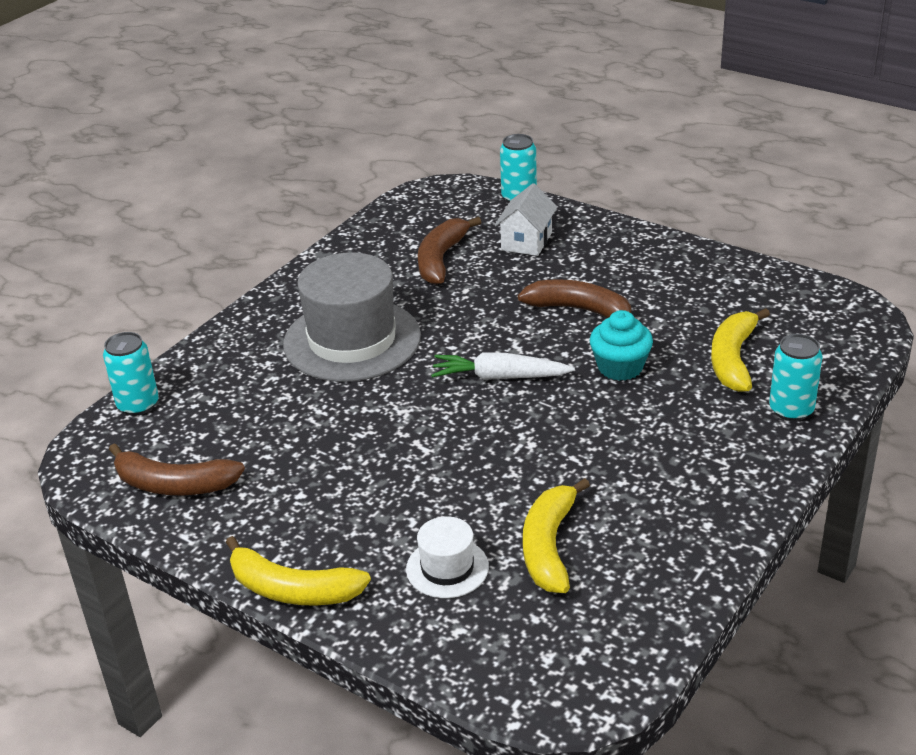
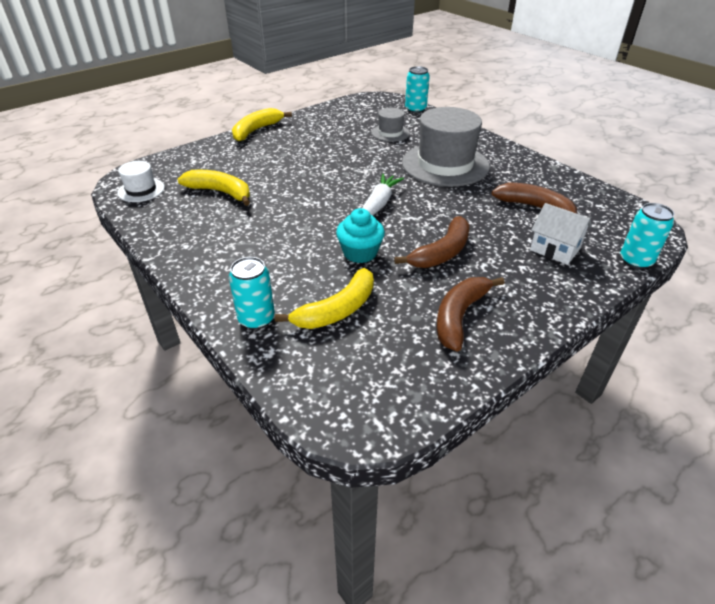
camera: 105 degrees right, 5 degrees up
brown banana [109,443,245,496] -> brown banana moved to [437,277,505,352]
white hat [406,516,489,598] -> white hat moved to [117,161,165,202]
yellow banana [711,308,770,392] -> yellow banana turned 105 degrees clockwise [275,268,374,329]
none -> grey hat [371,108,410,142]

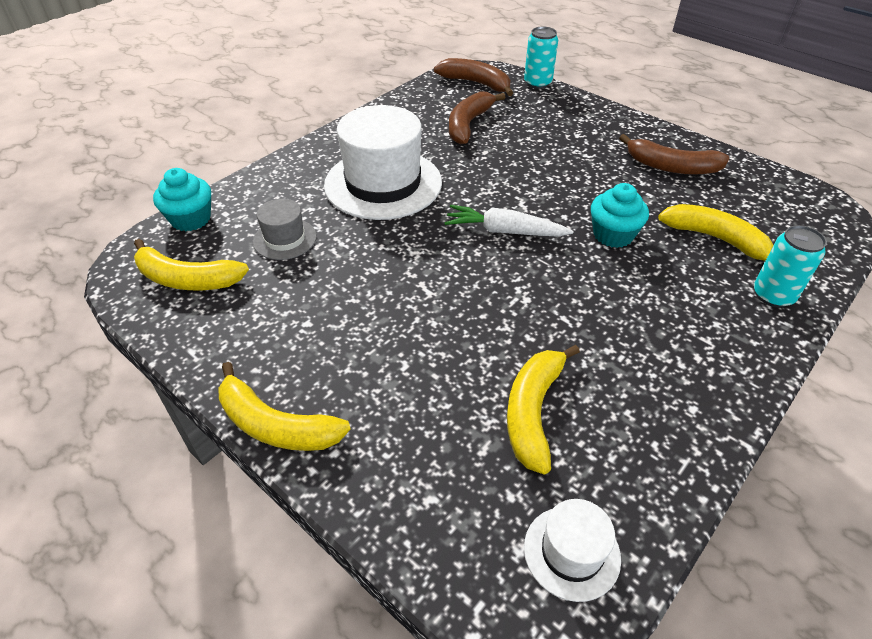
camera: 100 degrees left, 5 degrees up
brown banana [394,216,470,268] -> brown banana moved to [434,58,513,96]
grey hat [402,107,490,187] -> white hat [324,105,442,220]
turquoise can [405,66,430,113] -> turquoise cupcake [153,168,211,231]
white house [530,203,592,265] -> none
none -> yellow banana [134,239,249,290]

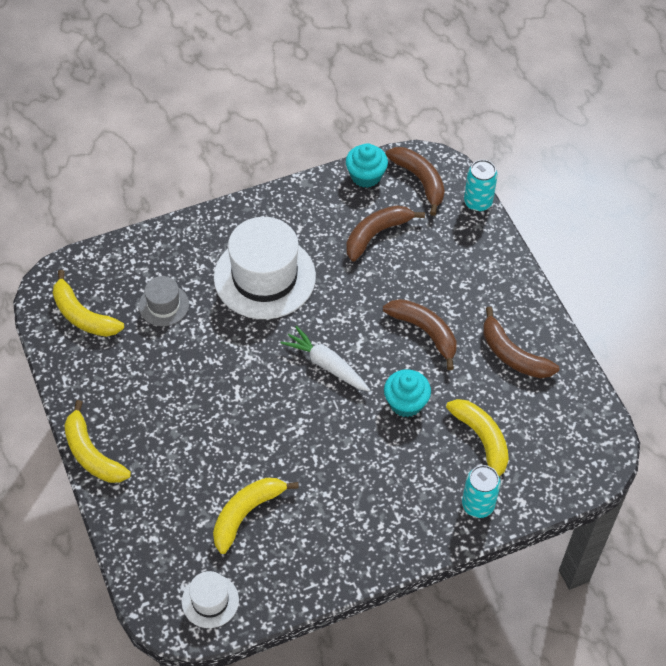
camera: 25 degrees right, 10 degrees up
turquoise cupcake [153,168,211,231] -> turquoise cupcake moved to [346,143,388,188]
none -> brown banana [383,299,456,370]

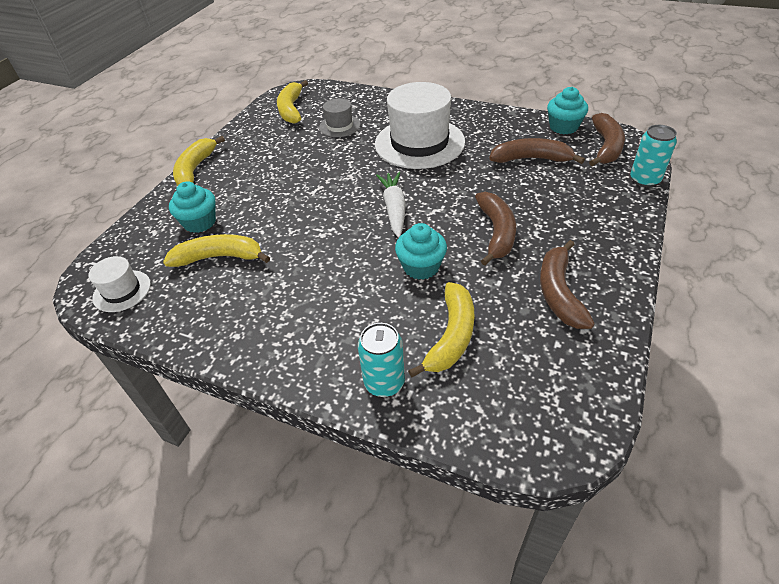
camera: 50 degrees right, 10 degrees down
none -> turquoise cupcake [169,181,216,233]

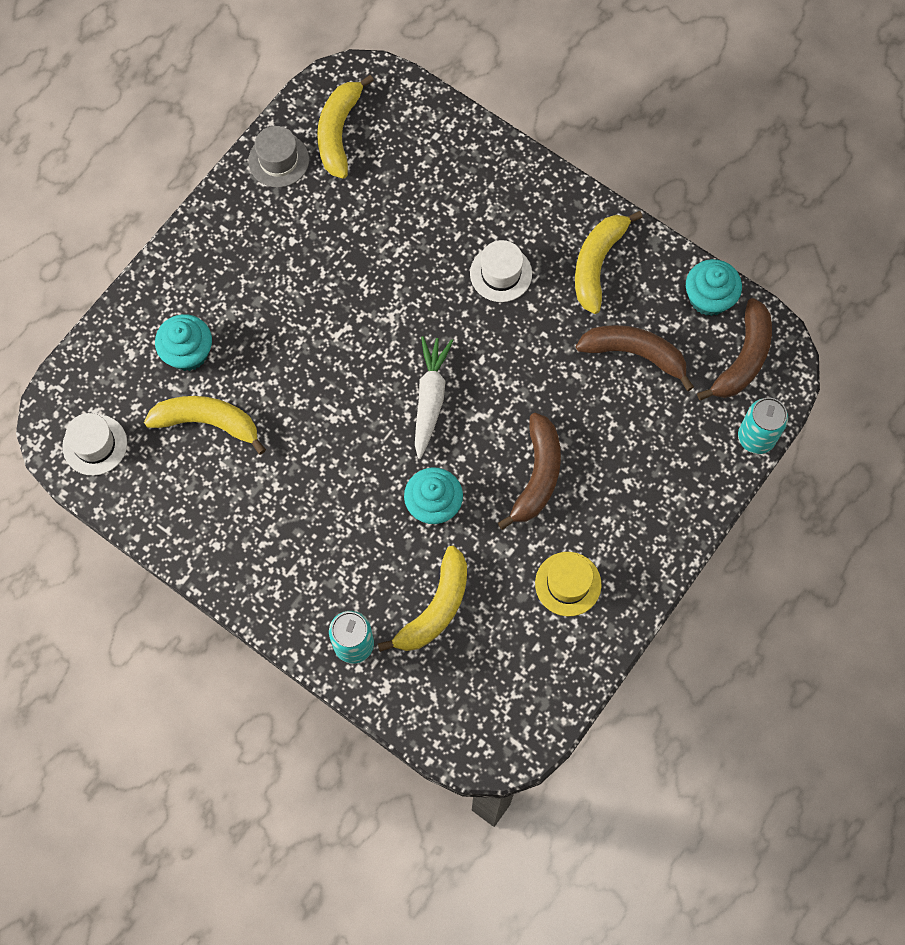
camera: 10 degrees right, 25 degrees up
yellow banana [173,136,225,186] -> yellow banana moved to [575,211,643,314]
grey hat [319,98,360,137] -> grey hat moved to [248,126,309,188]
white hat [375,82,465,169] -> white hat [470,240,532,302], size x0.49
brown banana [540,240,595,329] -> yellow hat [535,552,602,616]

